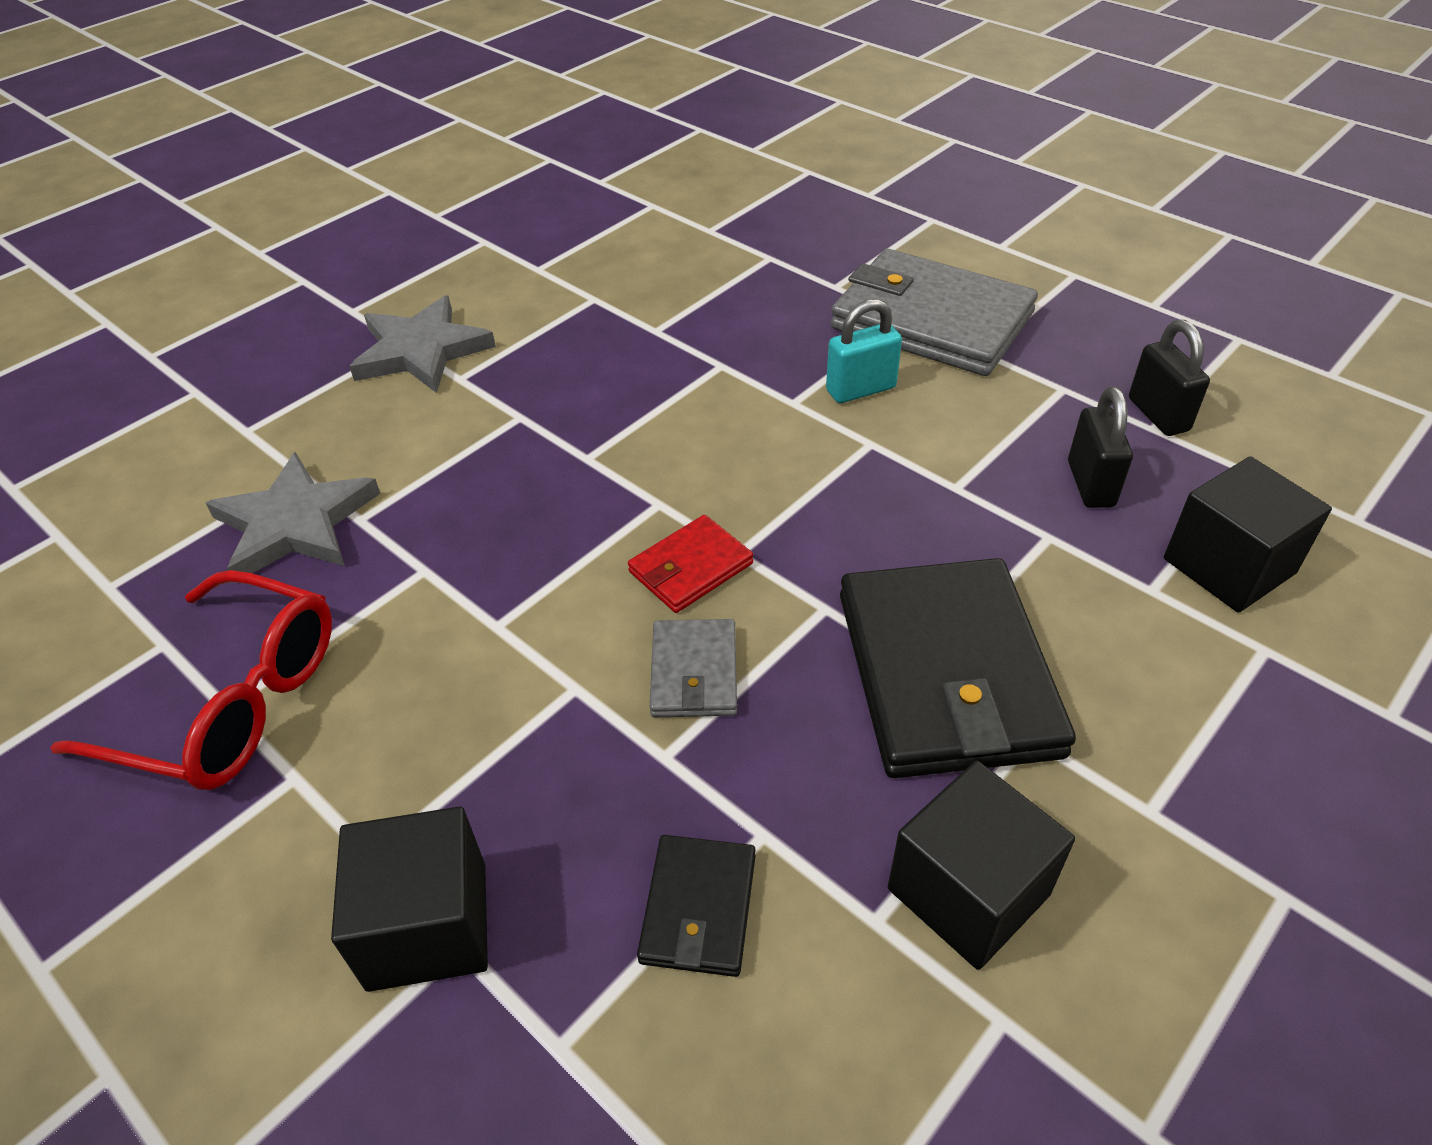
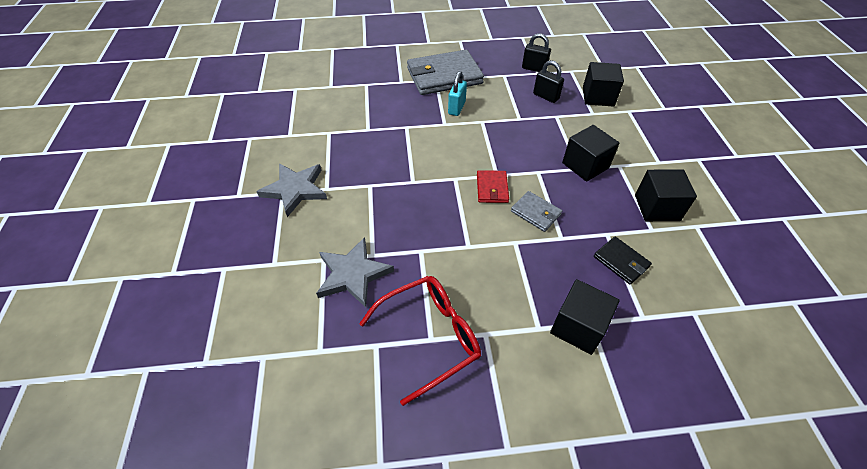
camera: 50 degrees left, 5 degrees up
black wallet [840,558,1076,778] -> black cube [562,125,620,182]

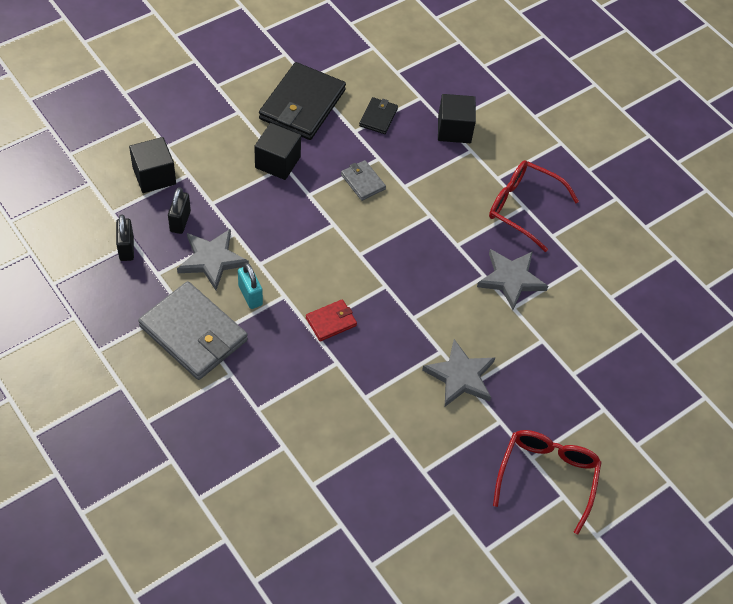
camera: 125 degrees left, 5 degrees up
turquoise padlock [448,71,467,116] -> turquoise padlock turned 75 degrees clockwise [238,263,263,309]
red wallet [477,170,509,203] -> red wallet moved to [306,299,357,341]
grey wallet [511,191,562,232] -> grey wallet turned 45 degrees counterclockwise [341,160,386,201]
black cube [635,169,697,221] -> black wallet [259,62,346,140]
none -> grey star [177,229,249,290]
none -> red glasses [493,430,602,534]

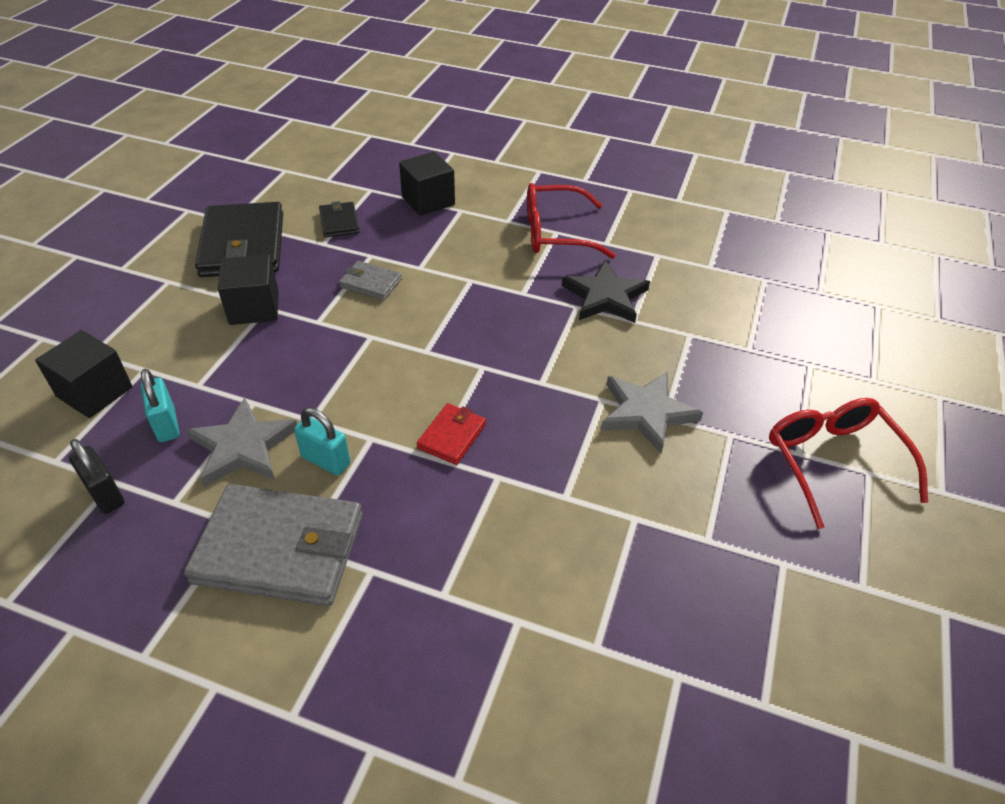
camera: 30 degrees left, 10 degrees down
black padlock [168,187,191,234] -> turquoise padlock [141,369,180,442]
grey star [477,249,548,310] -> black star [562,260,650,323]

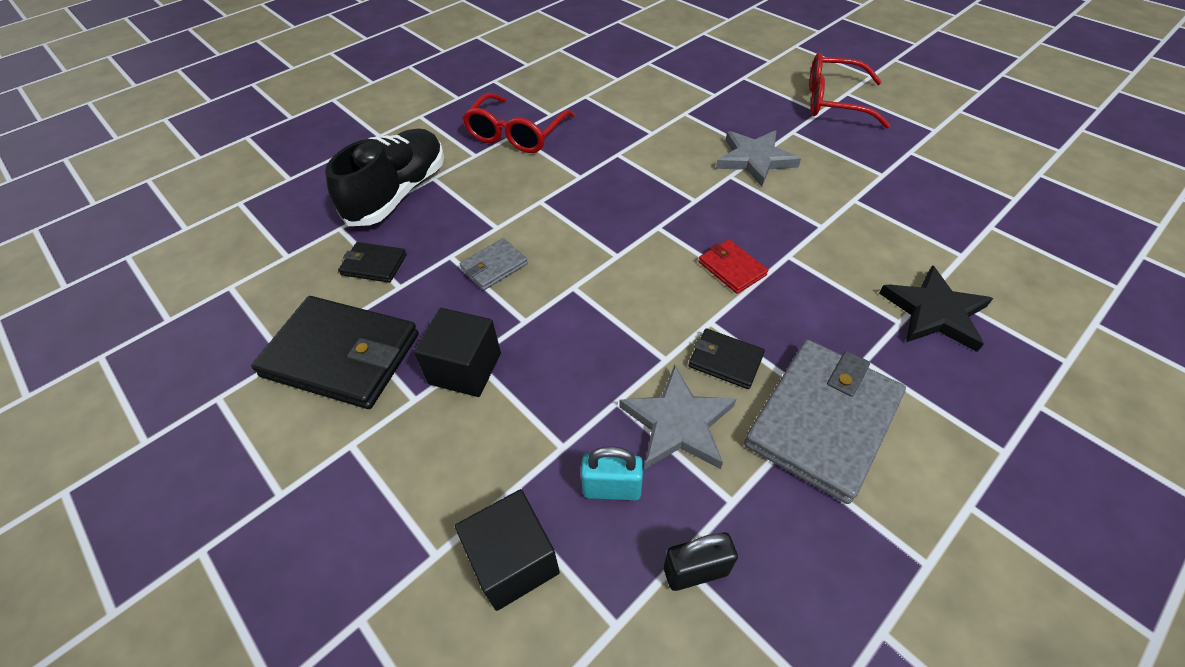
camera: 60 degrees left, 5 degrees up
turquoise padlock [294,408,350,475] -> black wallet [689,328,765,389]
black cube [399,152,455,216] -> black shoe [325,129,444,226]
black star [562,260,650,323] -> black star moved to [879,265,993,352]

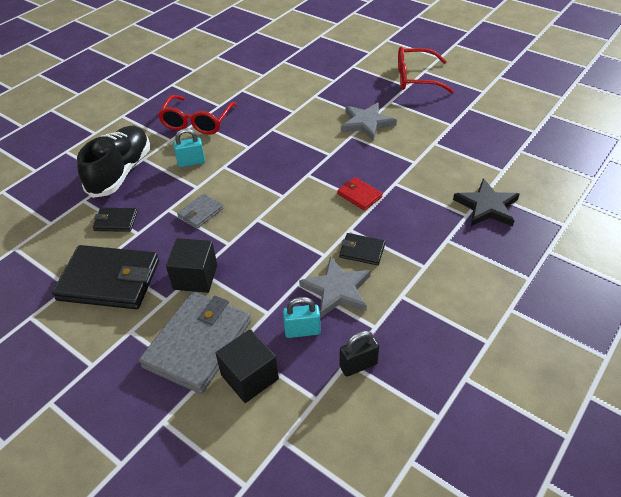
camera: 10 degrees left, 5 degrees down
grey wallet [744,340,906,504] -> grey wallet moved to [139,292,251,394]
none -> turquoise padlock [173,129,205,167]

